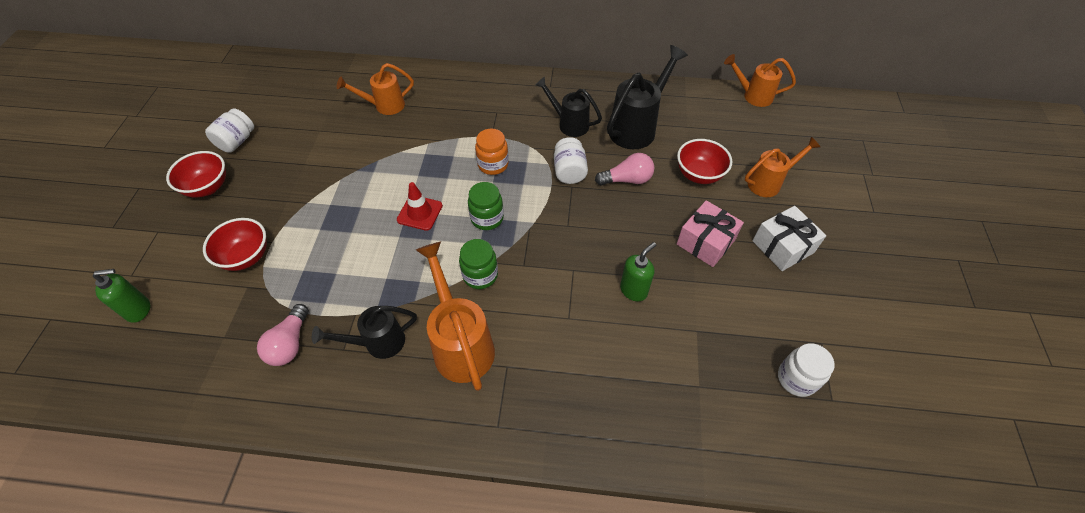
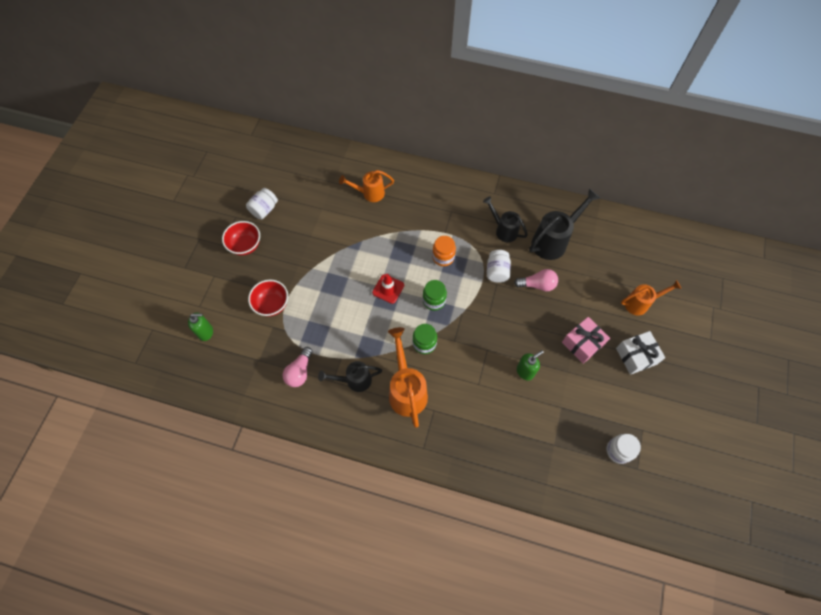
camera: 10 degrees right, 10 degrees up
red bowl [677,139,732,184] -> none
orange watering can [724,54,796,107] -> none

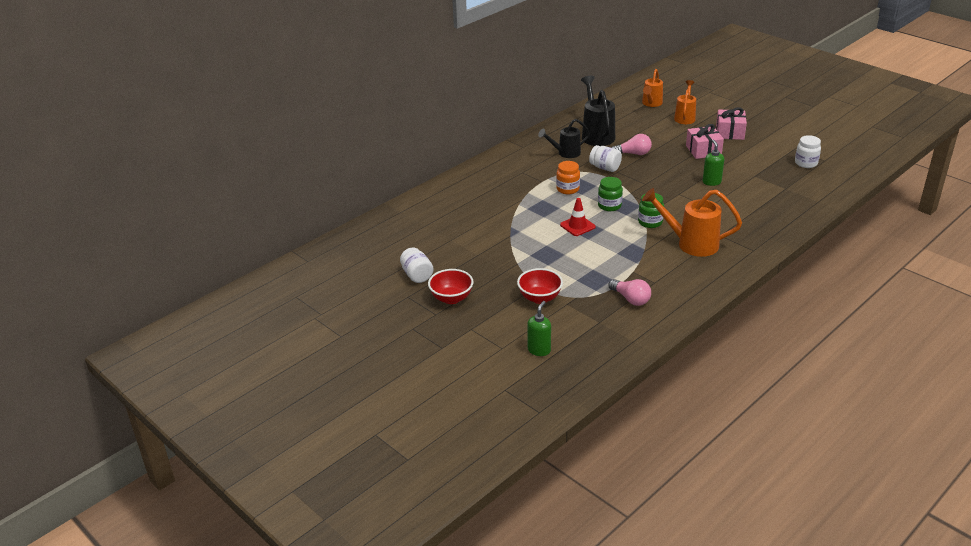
camera: 60 degrees left, 30 degrees down
black watering can [318,361,382,392] -> none
orange watering can [339,170,394,202] -> orange watering can moved to [642,69,663,107]
pink light bulb [514,269,558,292] -> pink light bulb turned 60 degrees clockwise [612,134,652,155]
white gift [616,331,665,375] -> pink gift [716,107,747,140]

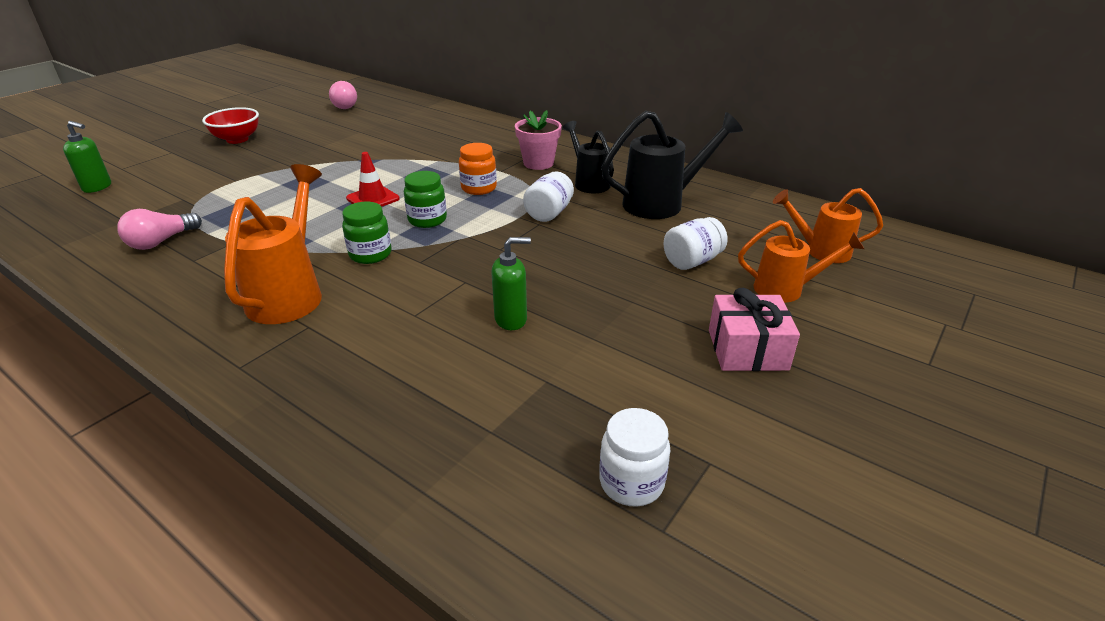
camera: 80 degrees right, 0 degrees up
white jar [400,248,434,283] -> white jar moved to [664,217,728,270]
red bowl [517,268,563,304] -> none
pink light bulb [612,134,652,155] -> pink light bulb moved to [329,81,357,109]
pink gift [686,124,724,159] -> none
none -> pink flower pot [515,110,562,170]

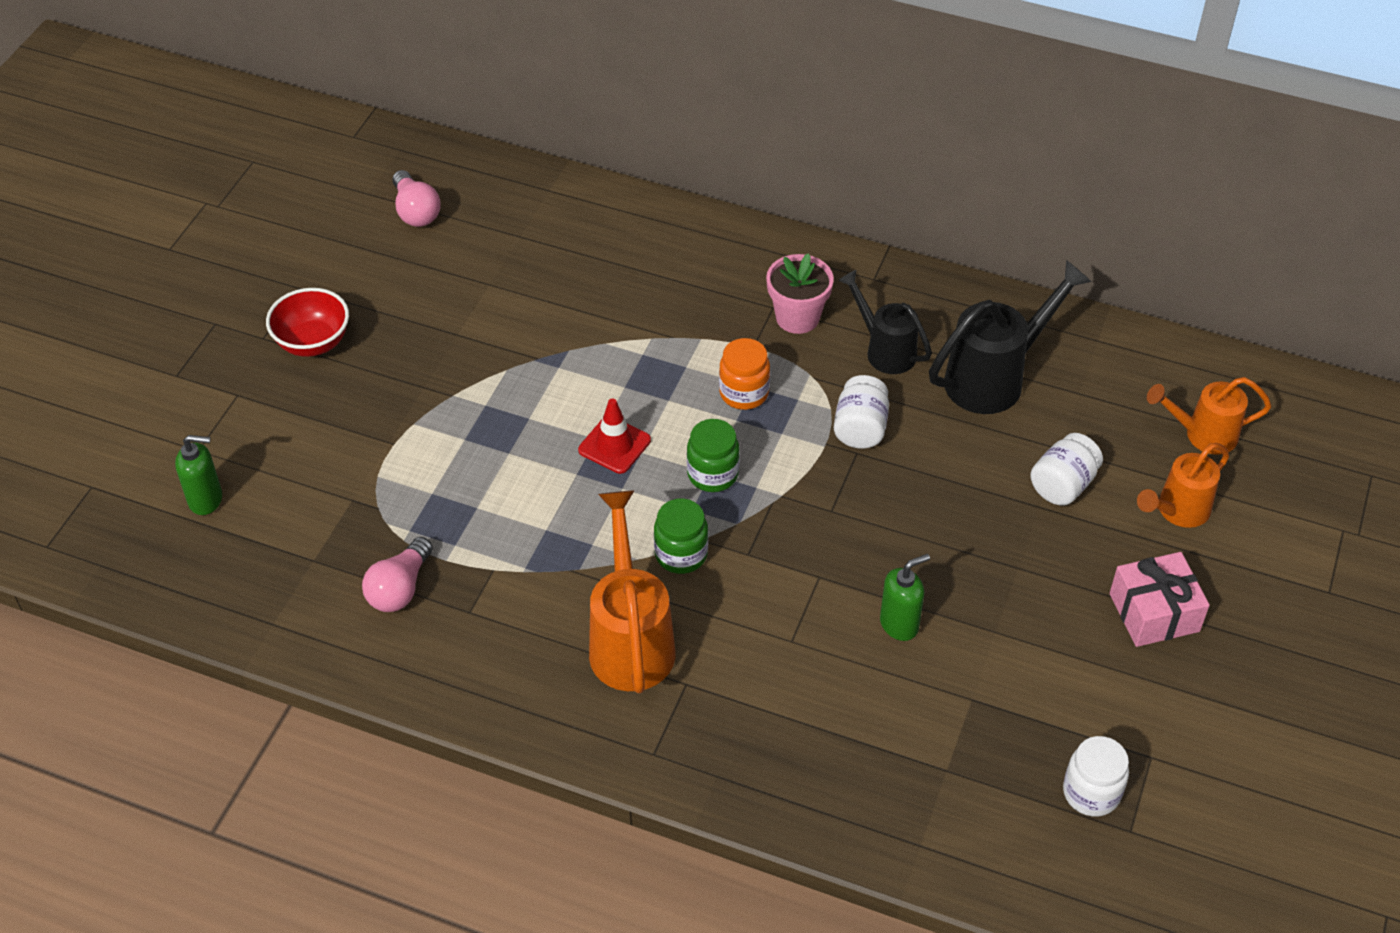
camera: 15 degrees left, 15 degrees up
orange watering can [738,220,864,302] -> orange watering can turned 150 degrees clockwise [1137,443,1229,528]

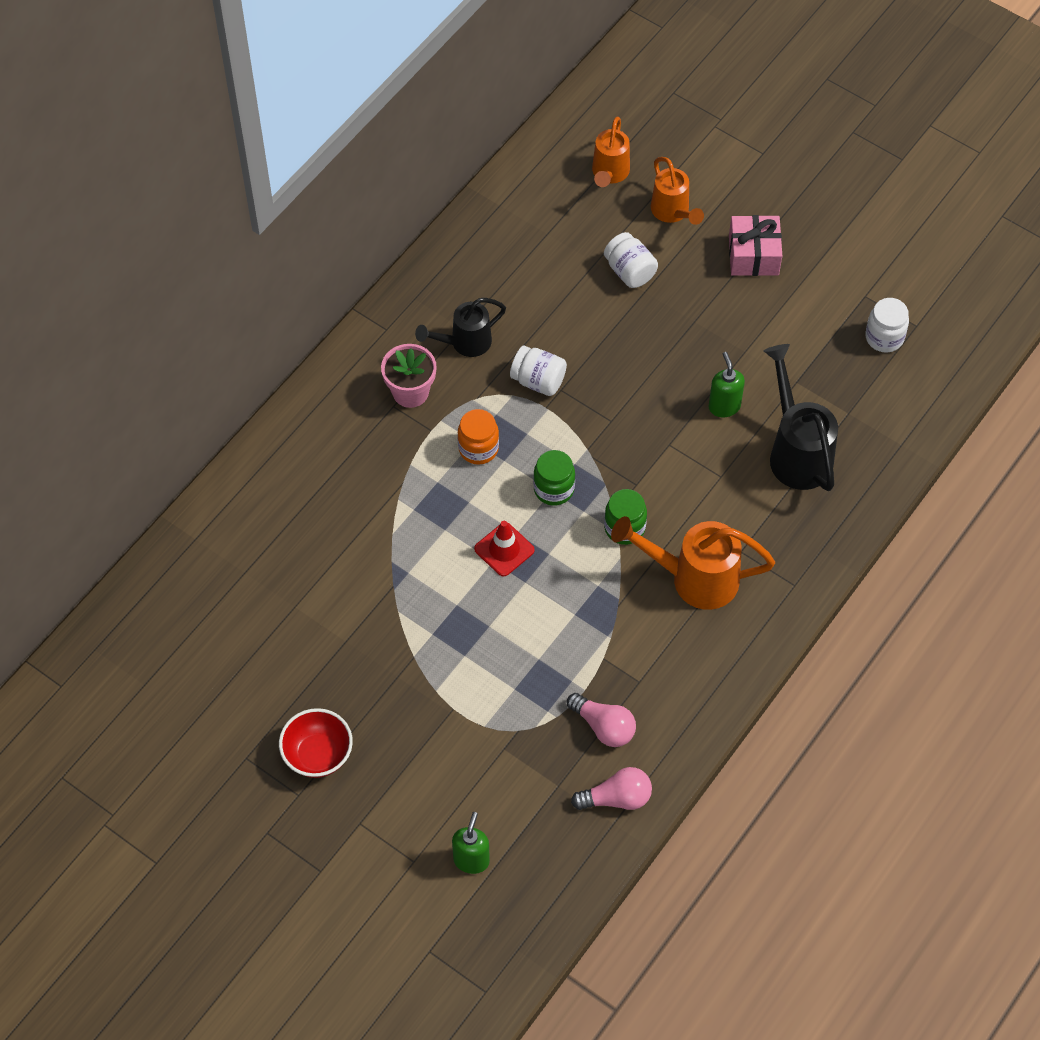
camera: 75 degrees left, 10 degrees up
pink light bulb [393,170,441,227] -> pink light bulb moved to [571,767,652,810]
black watering can [929,260,1092,414] -> black watering can moved to [763,344,838,491]

